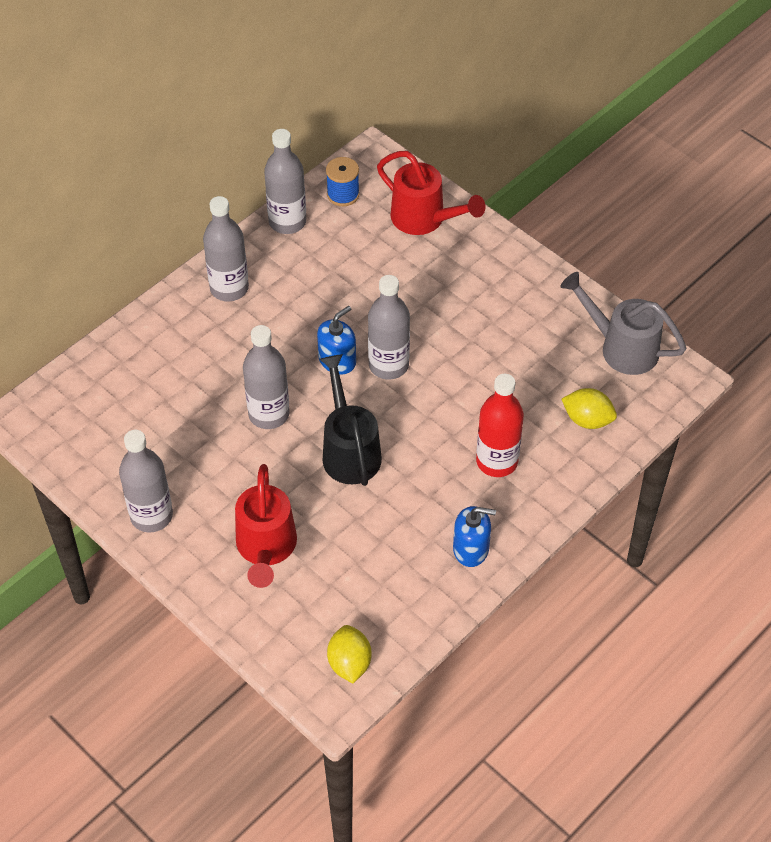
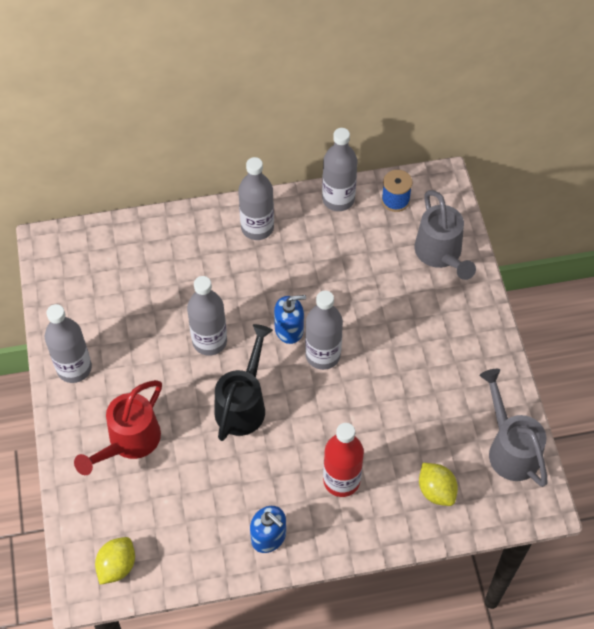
camera: 35 degrees right, 5 degrees up
red watering can [377,151,485,235] -> grey watering can [415,190,476,280]

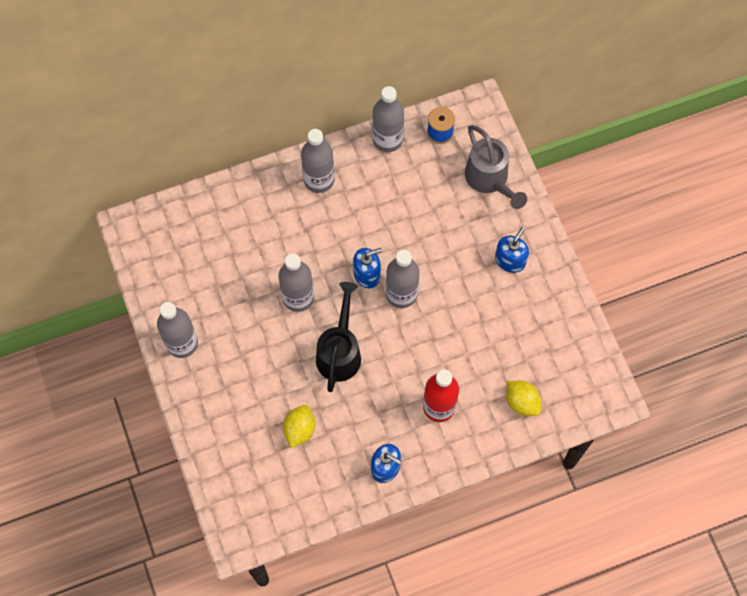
camera: 10 degrees left, 10 degrees up
red watering can [74,380,162,475] -> none
yellow lemon [95,537,135,585] -> yellow lemon moved to [283,405,315,448]
grey watering can [480,369,548,487] -> none
none -> blue soap dispenser [495,227,529,273]

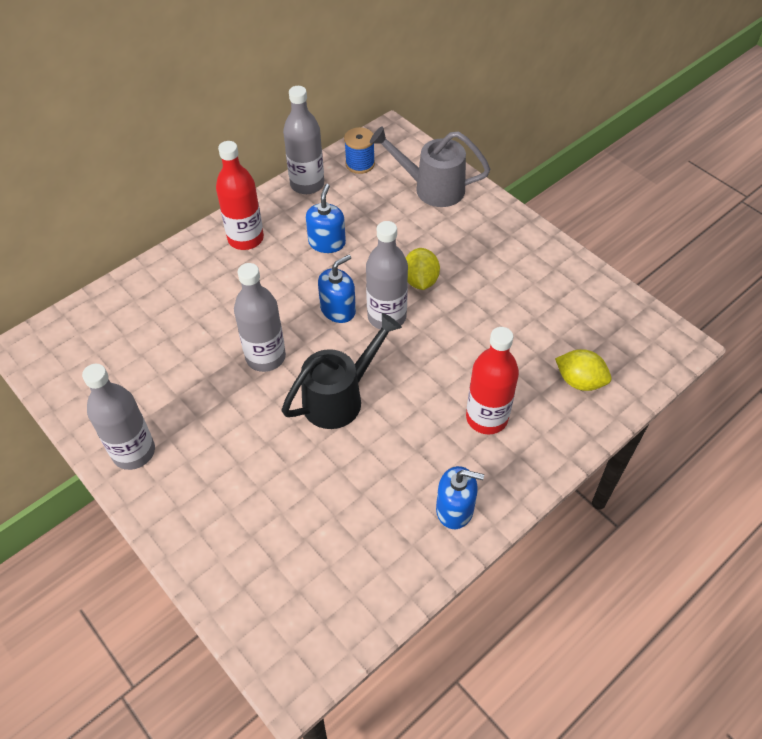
camera: 20 degrees left, 15 degrees down
yellow lemon [283,405,315,448] -> yellow lemon moved to [406,248,440,290]
grey bottle [301,129,334,193] -> red bottle [216,141,264,250]
black watering can [316,282,361,392] -> black watering can turned 60 degrees clockwise [282,313,402,429]
grey watering can [465,125,527,209] -> grey watering can turned 150 degrees clockwise [370,126,490,207]
blue soap dispenser [495,227,529,273] -> blue soap dispenser moved to [306,184,346,253]

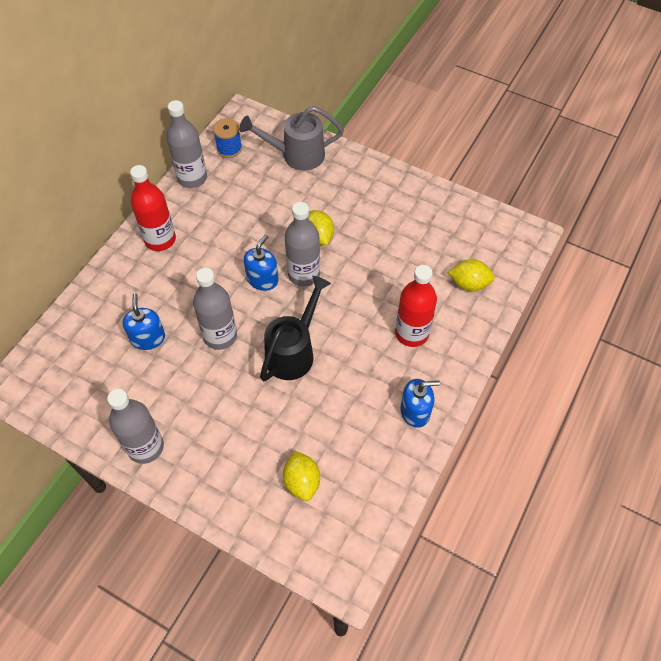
camera: 20 degrees left, 5 degrees up
blue soap dispenser [306,184,346,253] -> blue soap dispenser moved to [122,293,165,350]
none -> yellow lemon [283,451,320,501]

